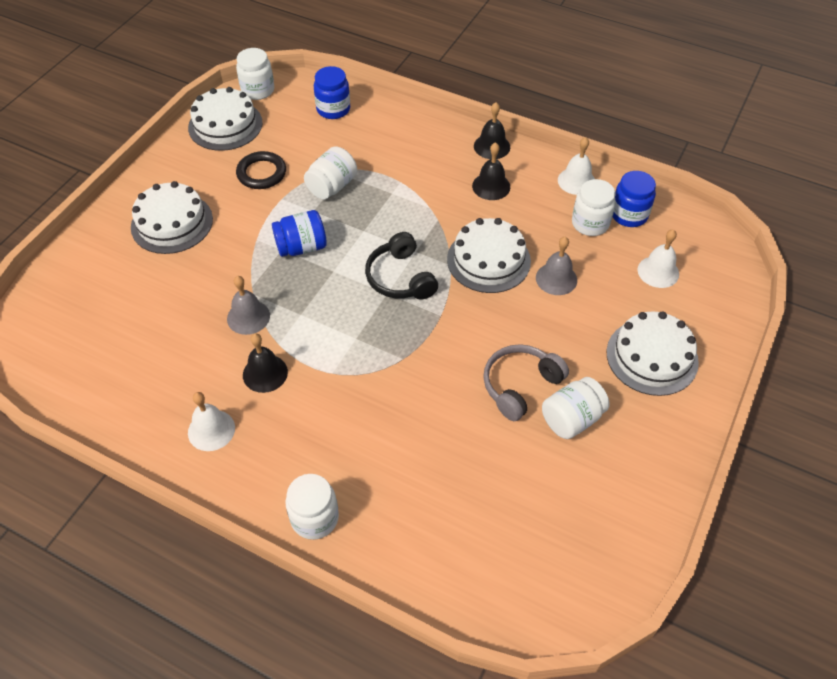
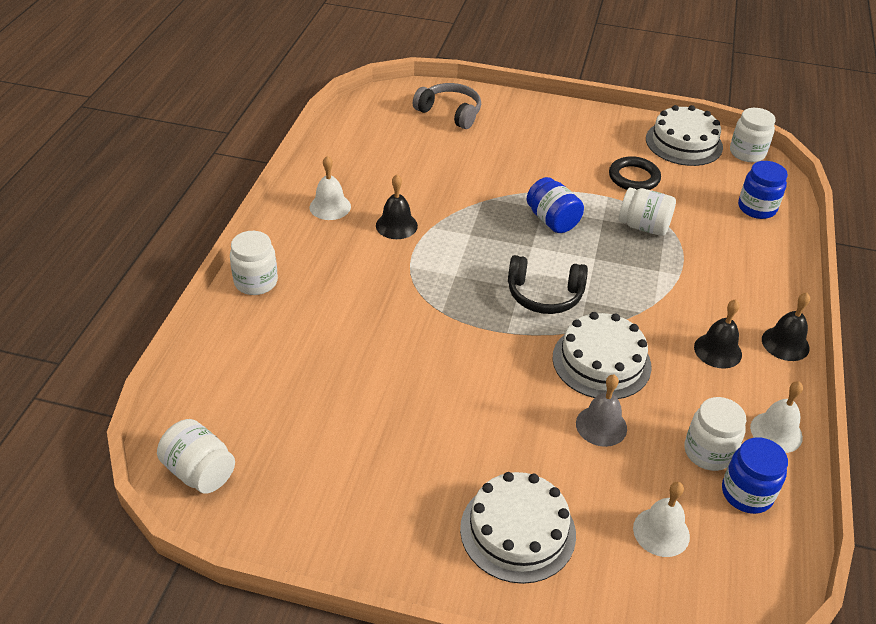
camera: 75 degrees right, 10 degrees down
white cake [131,181,213,254] -> none
grey bell [227,276,270,335] -> none
black headphones [365,232,438,300] -> black headphones turned 135 degrees counterclockwise [508,255,588,314]
grey headphones [483,344,569,421] -> grey headphones moved to [413,83,481,129]
white jar [542,377,610,439] -> white jar moved to [157,419,235,494]

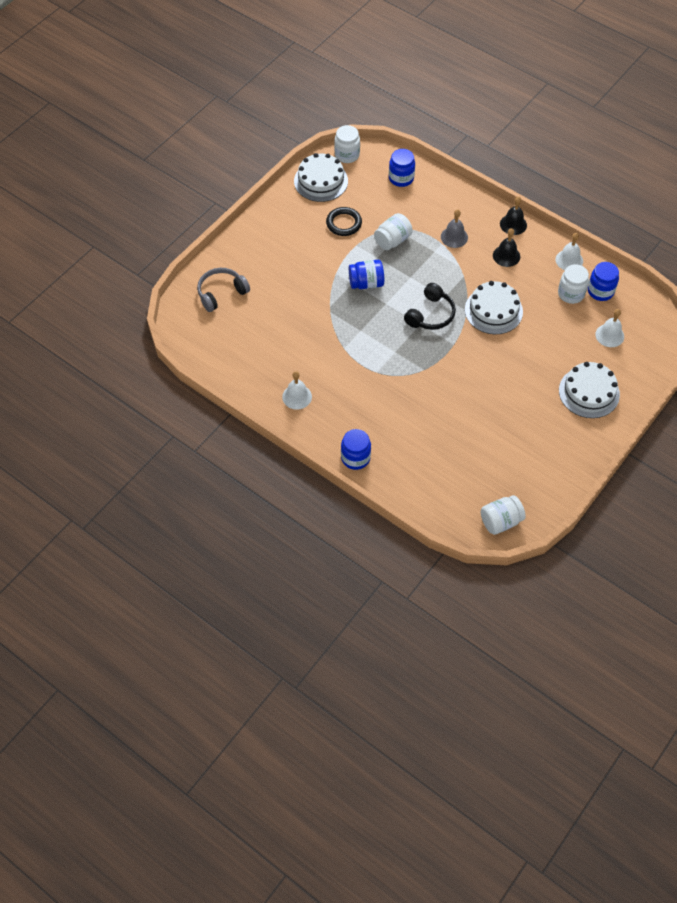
camera: 65 degrees left, 15 degrees up
white jar [230,231,278,295] -> blue jar [341,429,371,470]
black bell [376,175,418,239] -> none
grey bell [576,375,627,447] -> grey bell moved to [441,209,468,248]

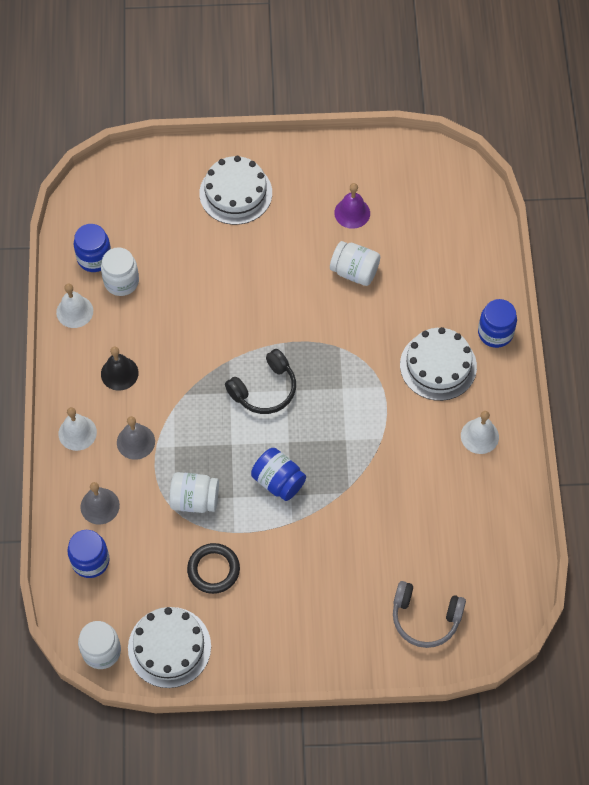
camera: 130 degrees left, 5 degrees up
black headphones [404,283,456,330] -> black headphones turned 150 degrees clockwise [225,349,296,414]
white cake [465,281,523,334] -> white cake moved to [400,327,477,401]
white jar [481,495,526,535] -> white jar moved to [330,241,380,286]
black bell [500,196,527,235] -> none
white bell [595,309,624,347] -> white bell moved to [58,407,97,451]
none -> grey bell [80,482,120,525]
none -> purple bell [334,183,370,229]

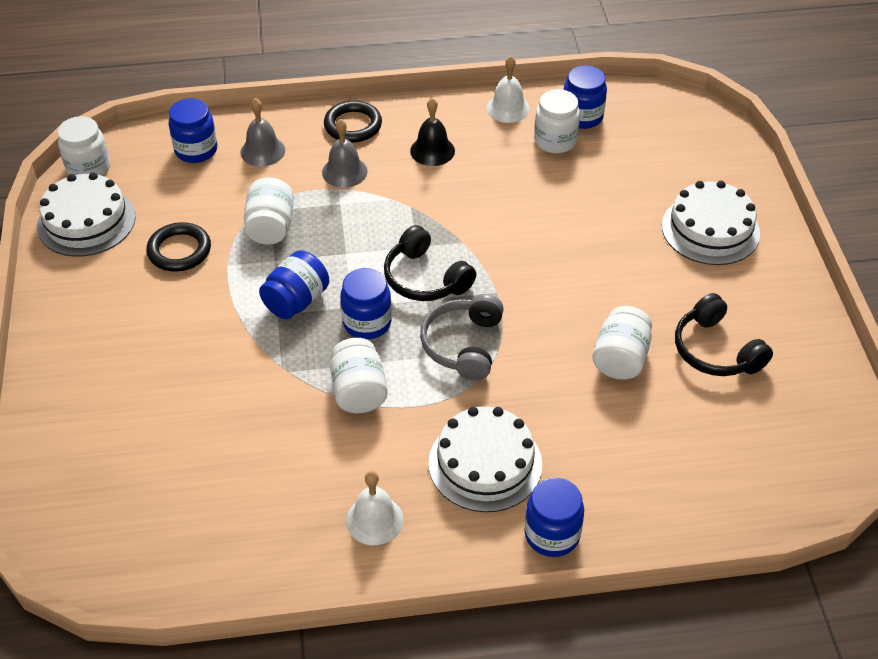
camera: 85 degrees right, 15 degrees down
white bell [58,407,97,451] -> black ring [324,100,382,143]
purple bell [334,183,370,229] -> black headphones [675,293,773,376]
grey headphones [393,581,466,648] -> grey headphones moved to [420,294,504,381]
none -> white jar [330,338,388,413]
none -> blue jar [340,268,392,339]

